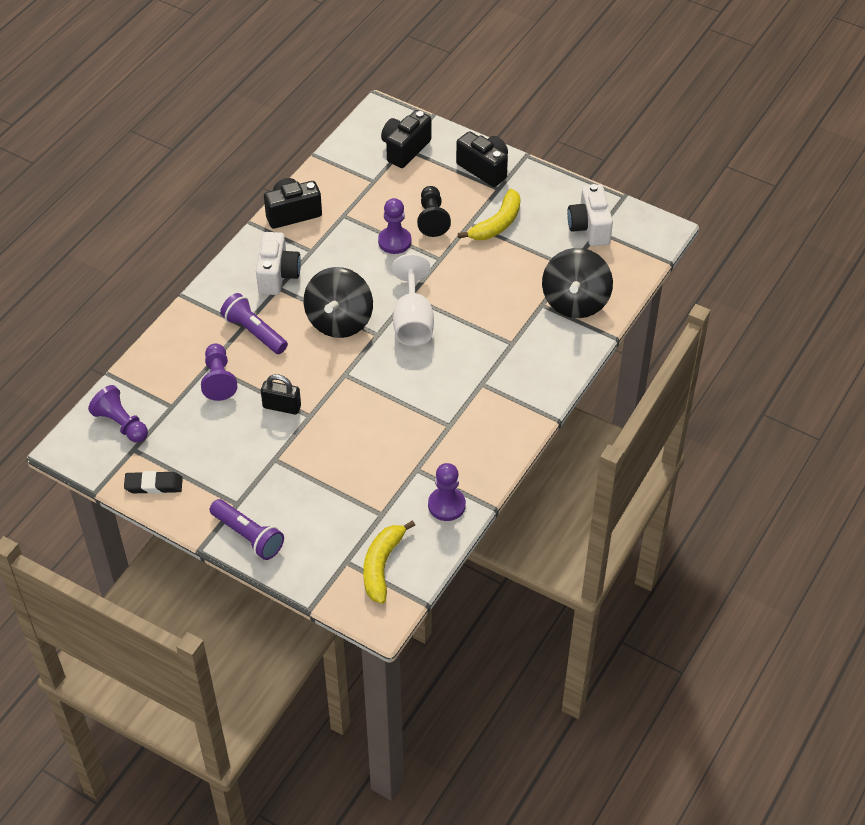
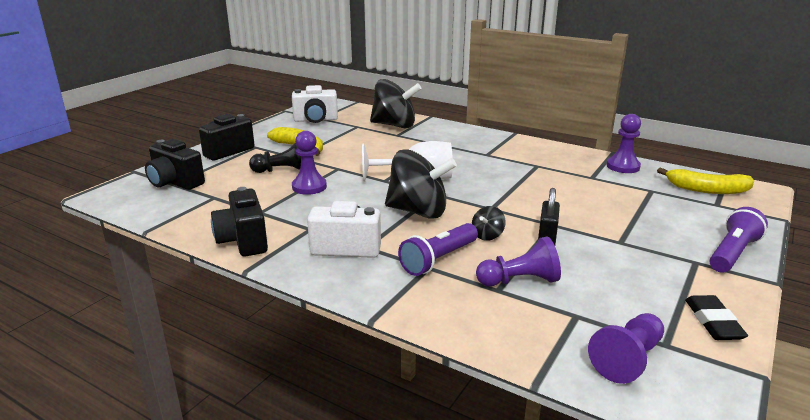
camera: 90 degrees left, 25 degrees down
none -> black spinning top [472,206,506,241]

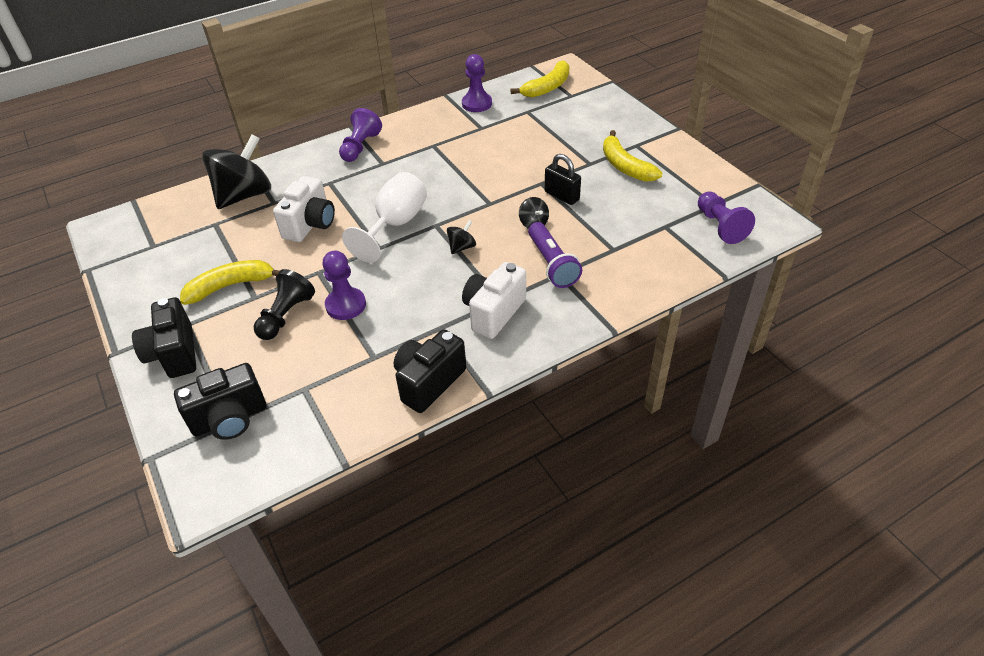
camera: 60 degrees left, 20 degrees up
black camera [211,187,268,257] -> black camera turned 120 degrees clockwise [394,330,466,413]
white camera [292,85,338,123] -> white camera moved to [273,176,335,242]
black spinning top [385,149,457,219] -> black spinning top [447,220,476,254], size x0.43
purple pawn [476,236,561,287] -> purple pawn moved to [339,108,382,162]
black eraser [685,295,748,340] -> none
purple flashlight [709,207,768,273] -> none
none -> yellow banana [603,130,663,182]

